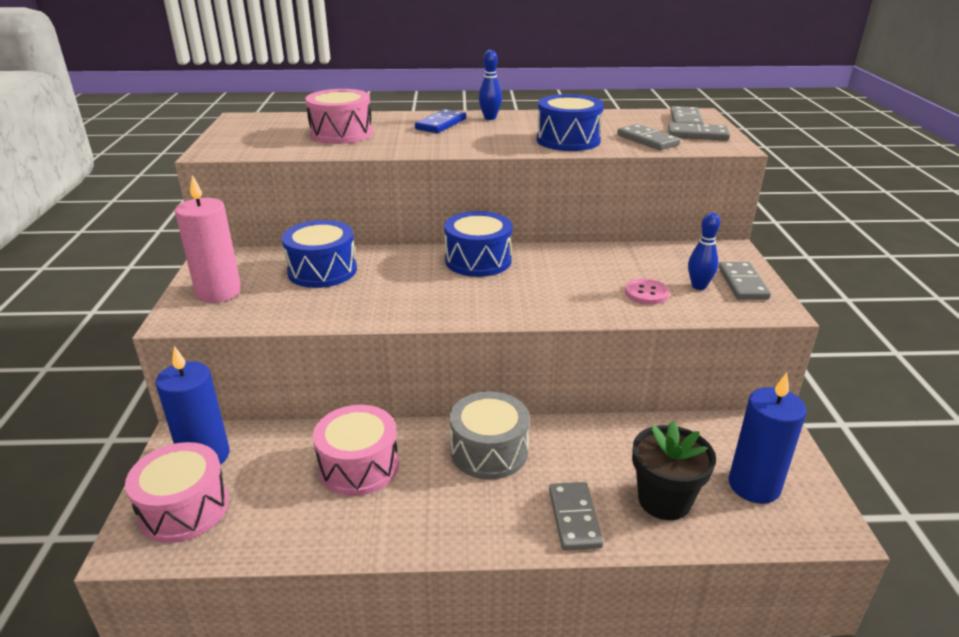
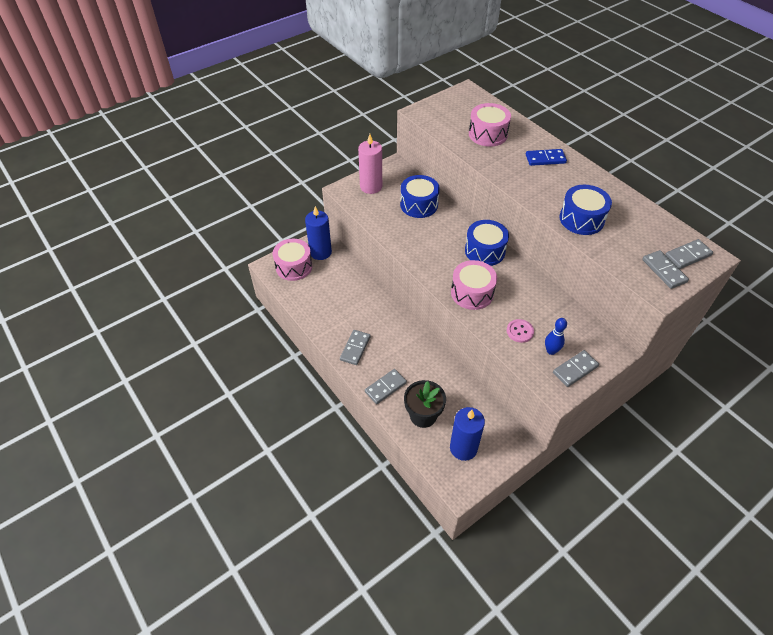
camera: 55 degrees right, 20 degrees up
pink drum [313,405,399,496] -> pink drum moved to [451,260,497,310]
grey drum [450,391,530,480] -> none
blue bowling pin [478,50,502,120] -> none
grey domino [617,124,680,150] -> grey domino moved to [340,330,371,365]

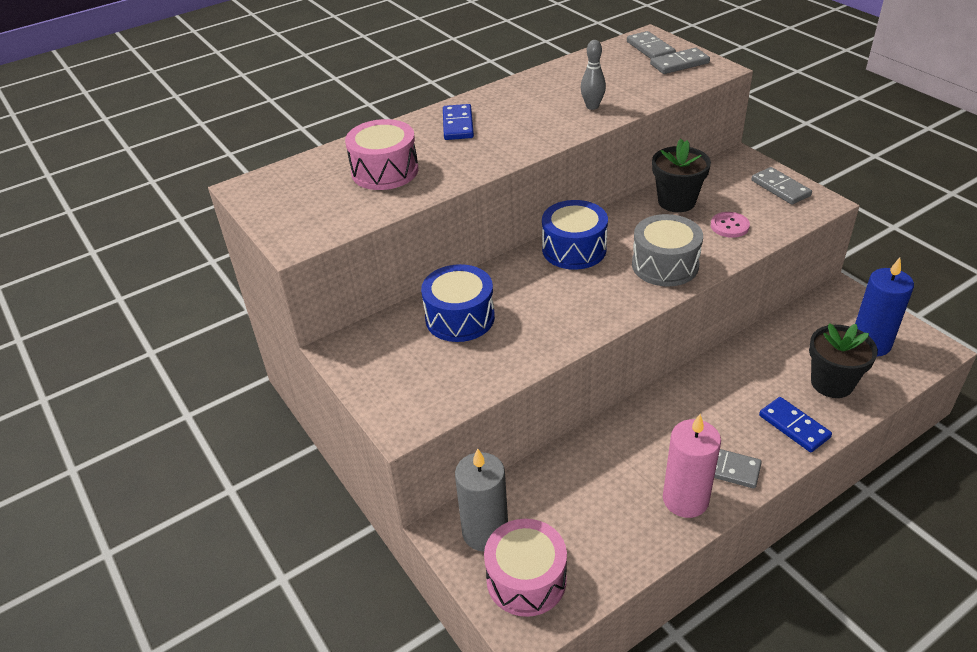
camera: 85 degrees left, 10 degrees down
blue candle [305,206,332,260] -> grey candle [455,448,508,552]
pink candle [358,134,382,194] -> pink candle moved to [663,414,721,518]
grey domino [365,369,407,404] -> blue domino [759,397,832,452]
pink drum [451,260,497,310] -> grey drum [632,214,703,287]
blue bowling pin [545,318,567,355] -> none
blue drum [559,185,612,235] -> grey bowling pin [581,40,606,110]
none -> black flower pot [652,139,711,212]

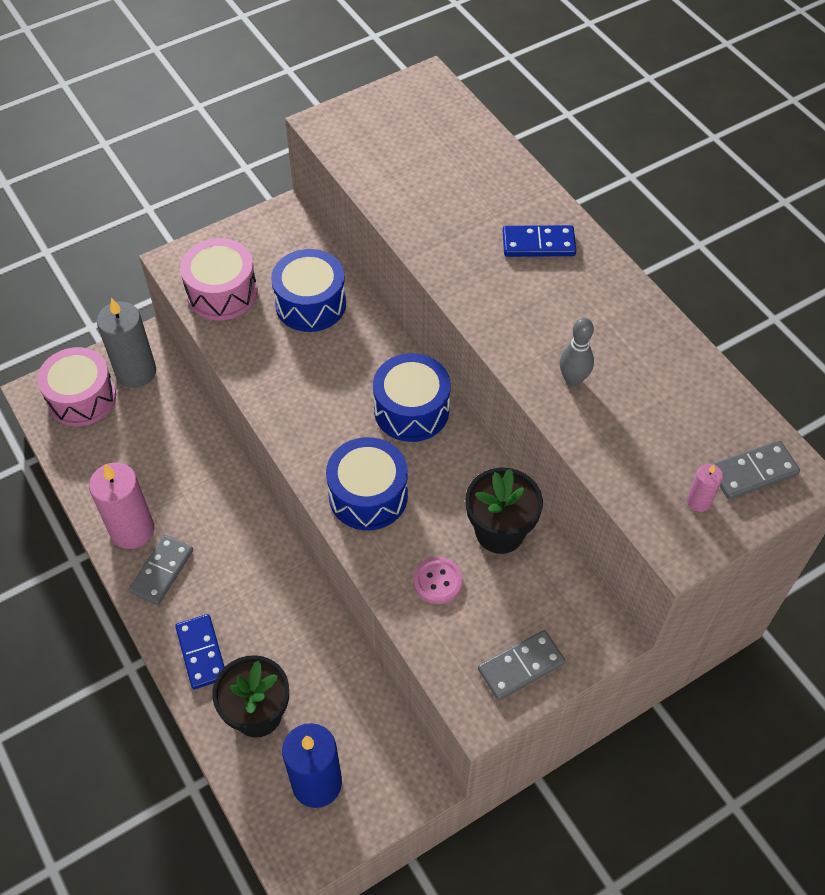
camera: 90 degrees right, 15 degrees up
pink drum [345,119,418,190] -> pink drum moved to [180,238,258,321]
grey drum [632,214,703,287] -> blue drum [326,437,408,530]
grey domino [650,48,710,74] -> pink candle [687,464,723,512]
blue domino [759,397,832,452] -> blue domino turned 75 degrees counterclockwise [175,614,225,689]

